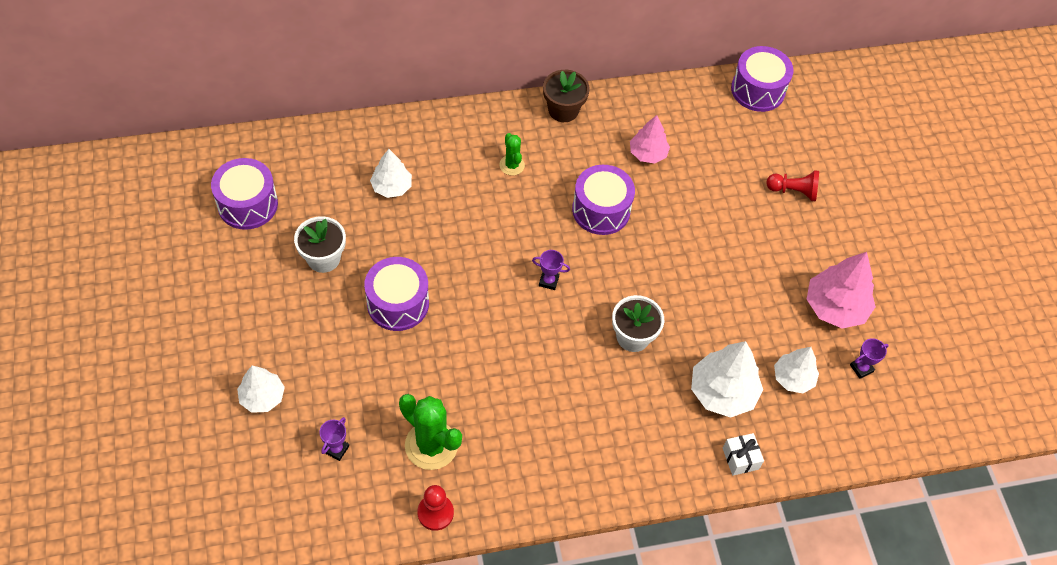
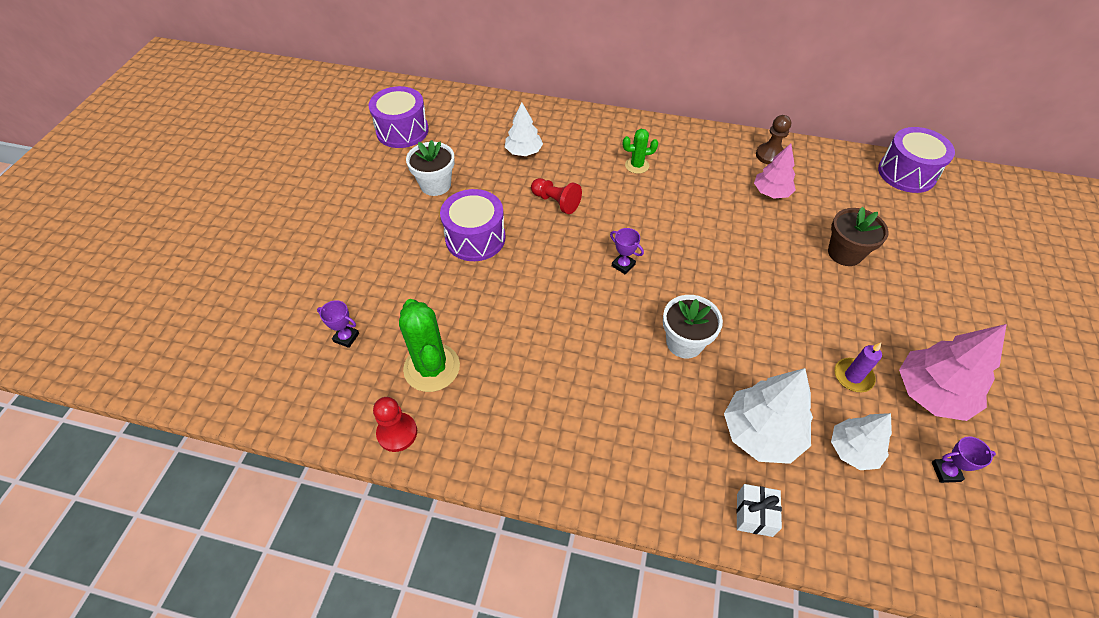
camera: 30 degrees right, 5 degrees down
white tree [237,365,285,413] -> none
purple trophy [319,417,349,461] -> purple trophy turned 60 degrees clockwise [317,300,359,348]
green cactus [499,133,525,176] -> green cactus turned 75 degrees clockwise [623,129,658,174]
brown flower pot [543,70,590,122] -> brown flower pot moved to [828,207,889,266]
purple drum [572,165,635,235] -> none
red pawn [766,170,819,202] -> red pawn moved to [531,178,582,214]
none -> brown pawn [756,115,791,164]
none -> purple candle [834,343,882,392]

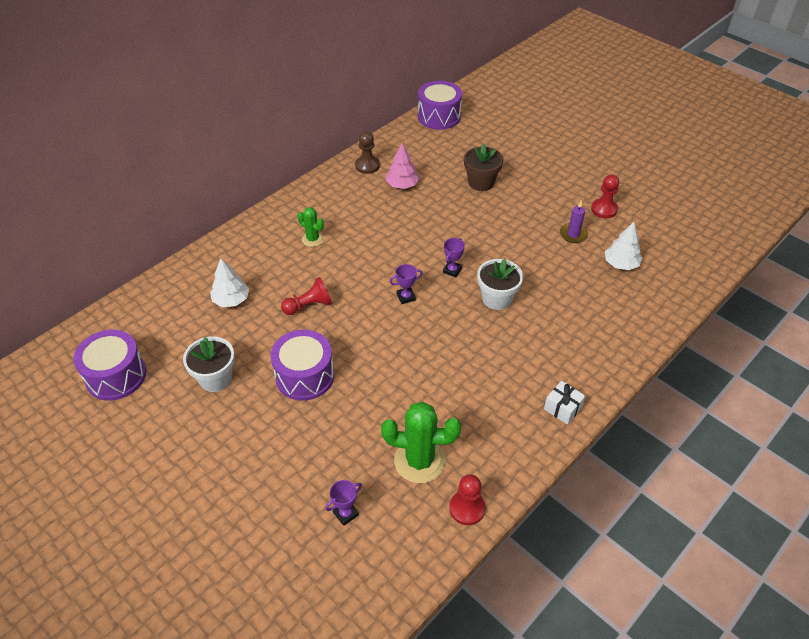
camera: 60 degrees left, 5 degrees down
green cactus [623,129,658,174] -> green cactus turned 75 degrees counterclockwise [297,207,324,247]
white tree [724,368,813,464] -> none
white gift [736,484,782,537] -> white gift moved to [544,381,586,425]
pink tree [899,324,1007,421] -> red pawn [591,175,619,218]
purple trophy [932,436,996,483] -> purple trophy moved to [443,238,465,277]

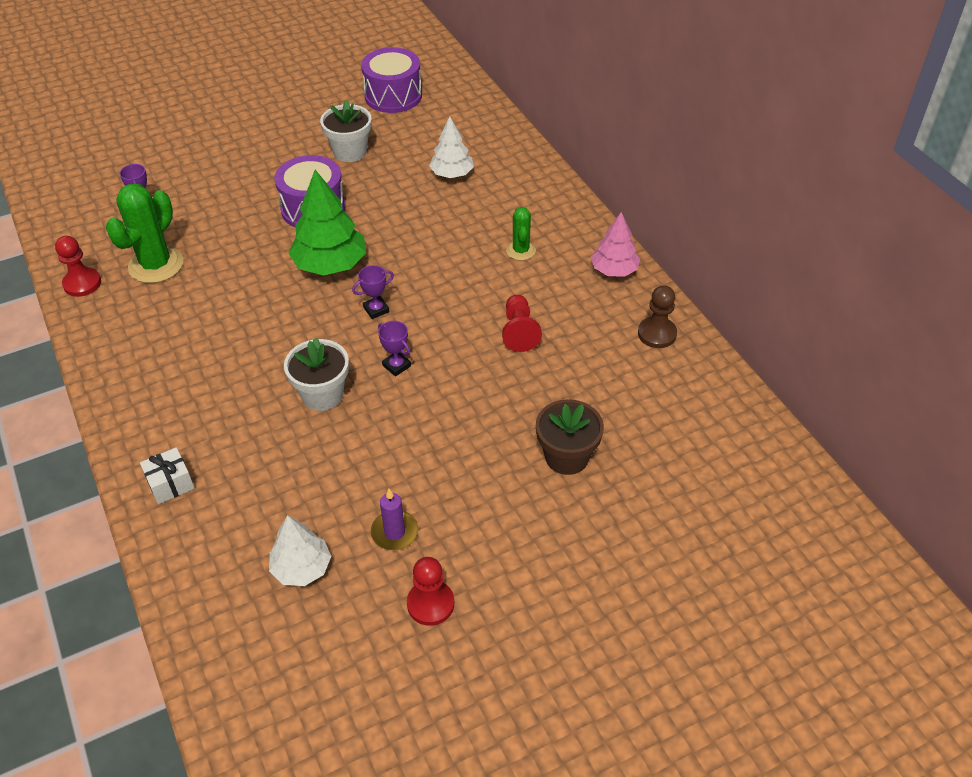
camera: 110 degrees right, 0 degrees up
red pawn [281,277,332,315] -> red pawn moved to [502,295,542,352]
green cactus [297,207,324,247] -> green cactus turned 60 degrees counterclockwise [506,207,536,261]
pink tree [386,143,420,189] -> pink tree moved to [591,212,640,277]
purple trophy [390,264,423,304] -> purple trophy turned 60 degrees clockwise [352,265,394,319]
purple drum [418,81,462,130] -> none
white gift [544,381,586,425] -> white gift moved to [140,447,195,504]
none -> green tree [289,170,366,276]

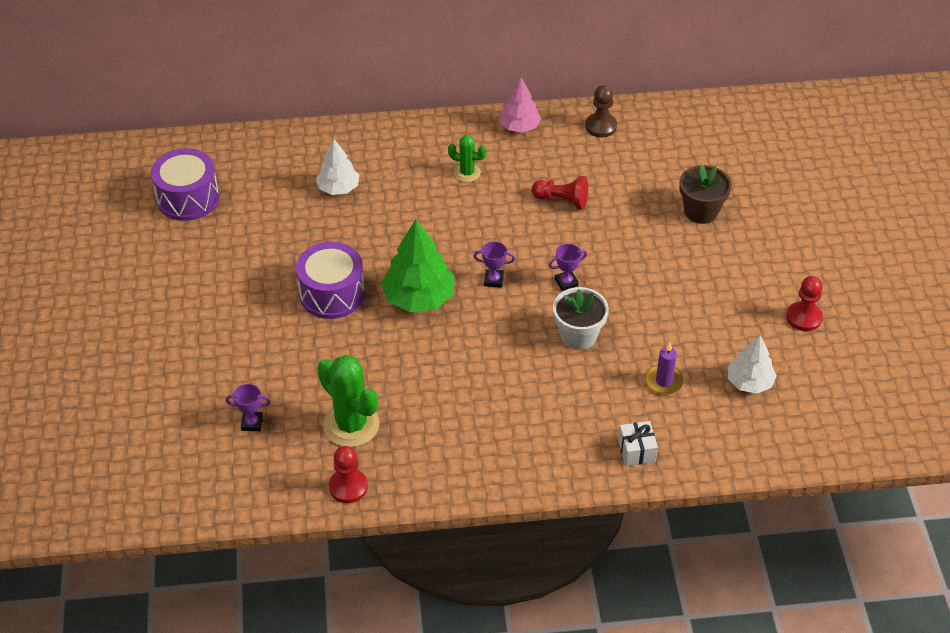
camera: 70 degrees left, 0 degrees up
white flower pot [320,99,372,162] -> none
purple trophy [352,265,394,319] -> purple trophy turned 75 degrees counterclockwise [473,241,515,288]
purple candle [371,489,418,550] -> purple candle moved to [645,342,684,395]

